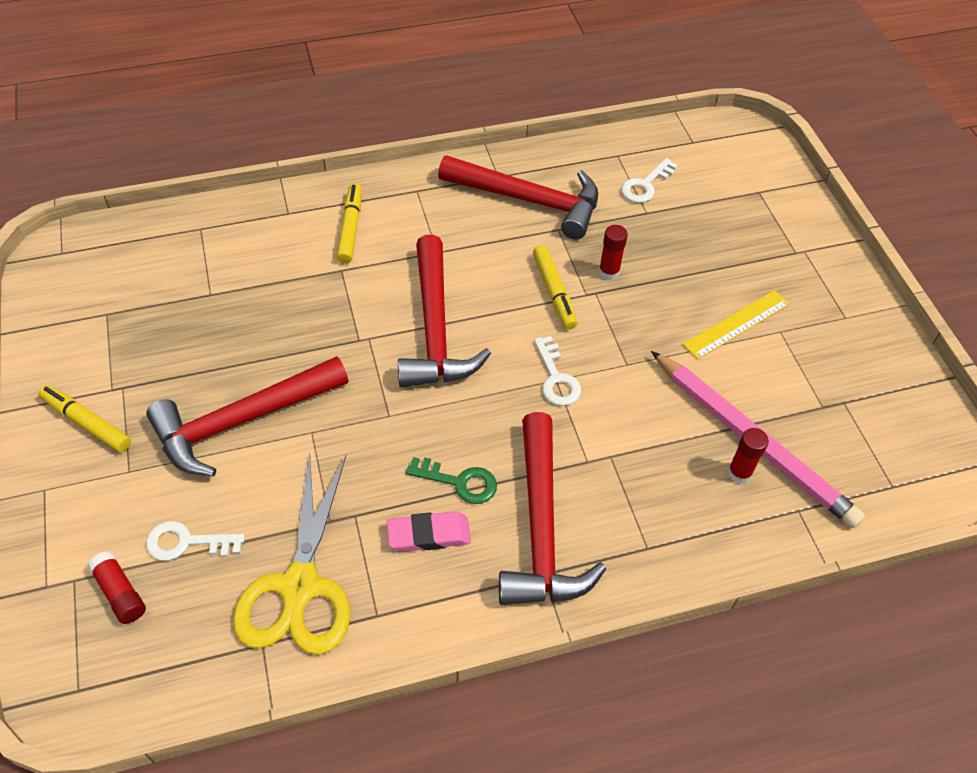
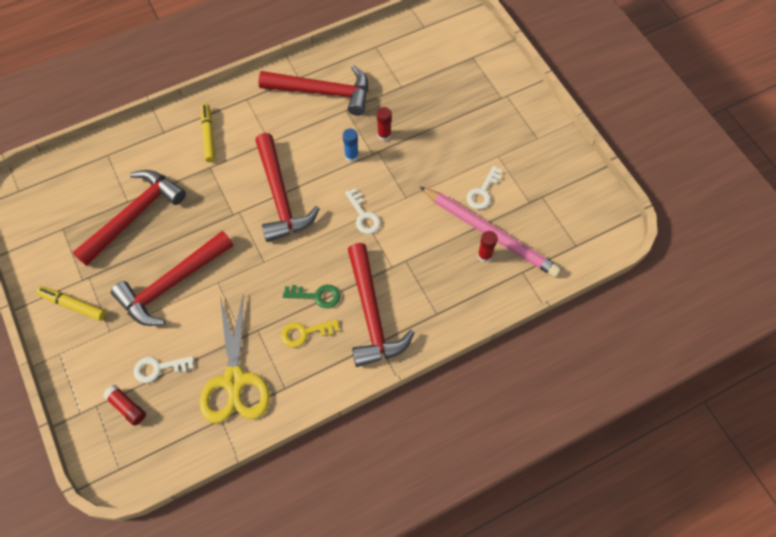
camera: 10 degrees left, 10 degrees up
pink eraser [387,511,471,552] -> yellow key [281,319,339,347]
yellow marker [533,245,577,330] -> blue glue stick [343,128,359,162]
white key [621,158,678,203] -> white key moved to [467,166,503,209]
yellow ruler [683,290,790,360] -> none
none -> red hammer [72,170,186,266]

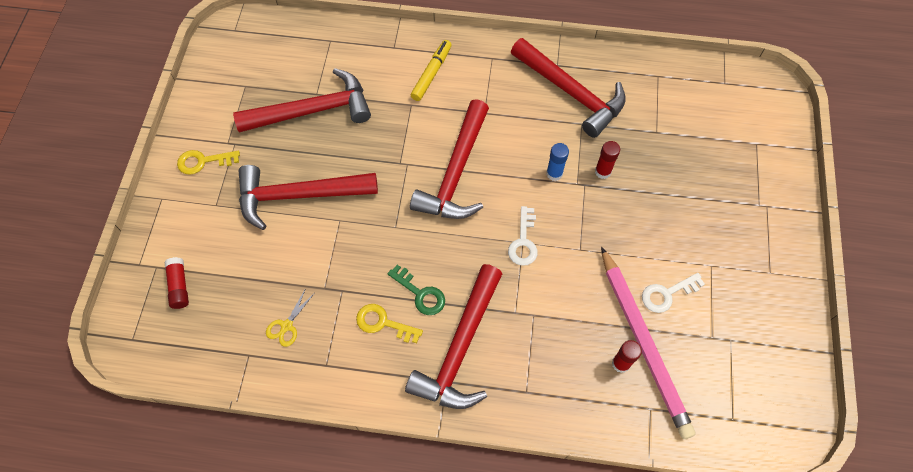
camera: 35 degrees right, 0 degrees up
yellow marker [36,286,106,321] -> yellow key [177,150,240,175]
white key [134,356,194,383] -> none
yellow scissors [199,296,270,423] -> yellow scissors [266,288,314,347], size x0.41

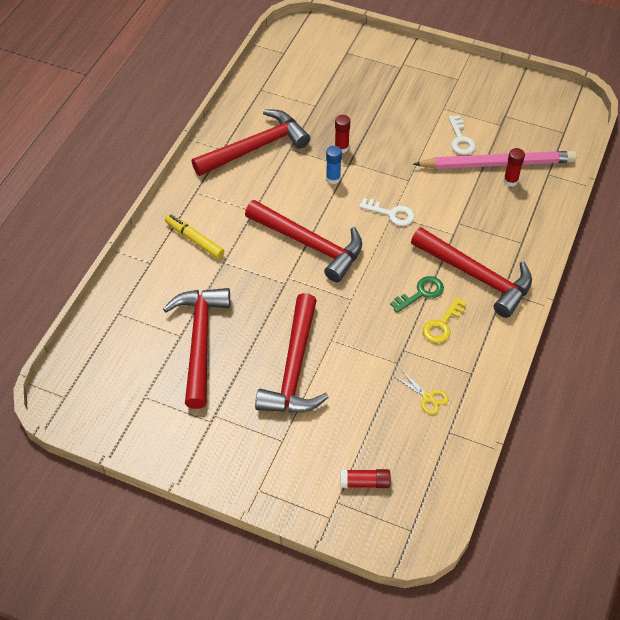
camera: 75 degrees left, 10 degrees down
yellow key [177,150,240,175] -> none

